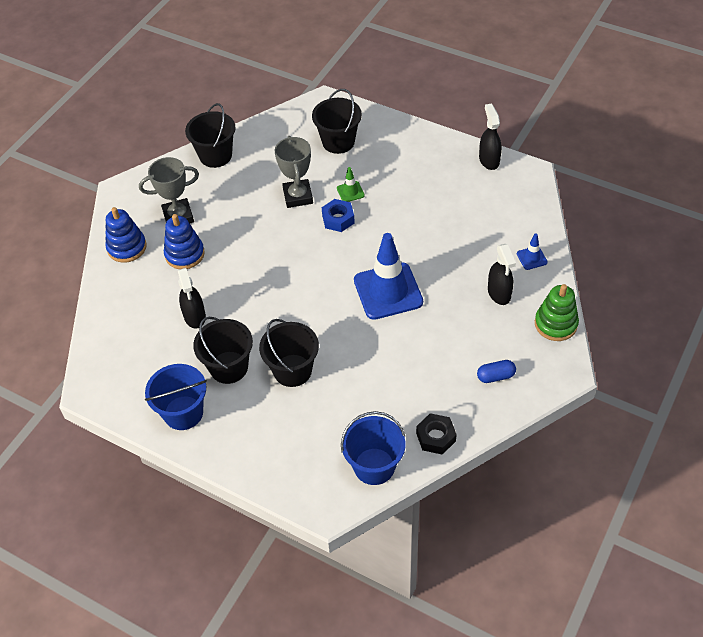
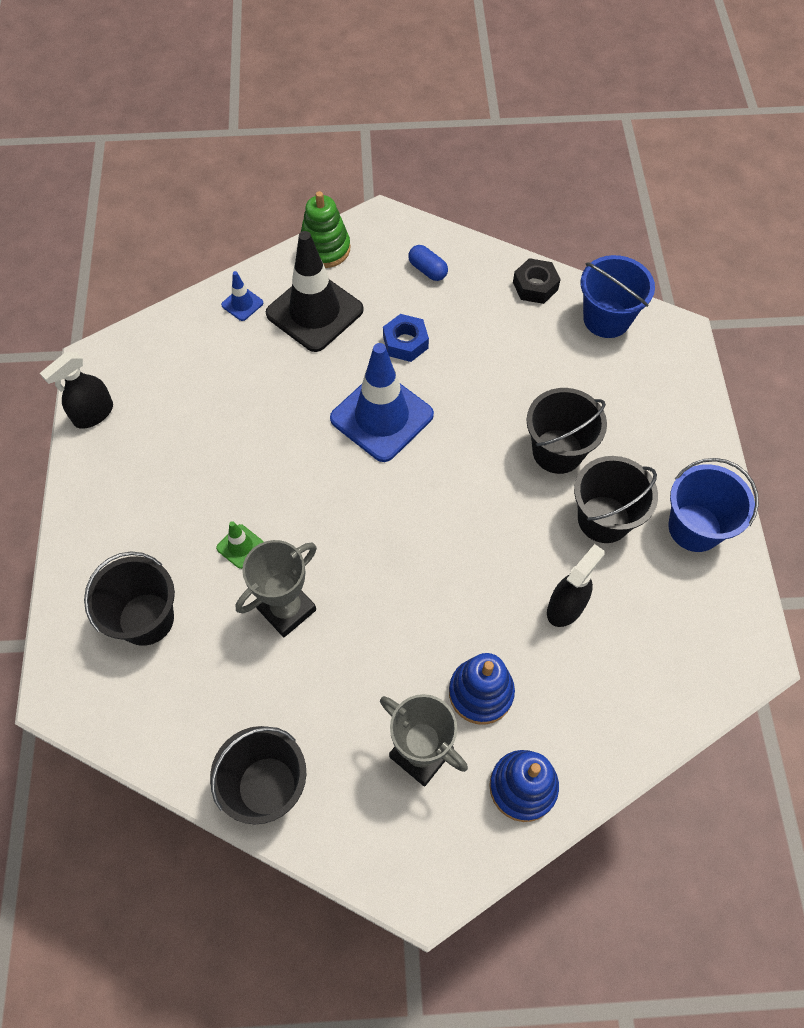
camera: 125 degrees left, 10 degrees up
blue nut [322,199,355,232] -> blue nut moved to [383,314,429,362]
black spray bottle [488,244,516,305] -> black traffic cone [266,231,364,352]

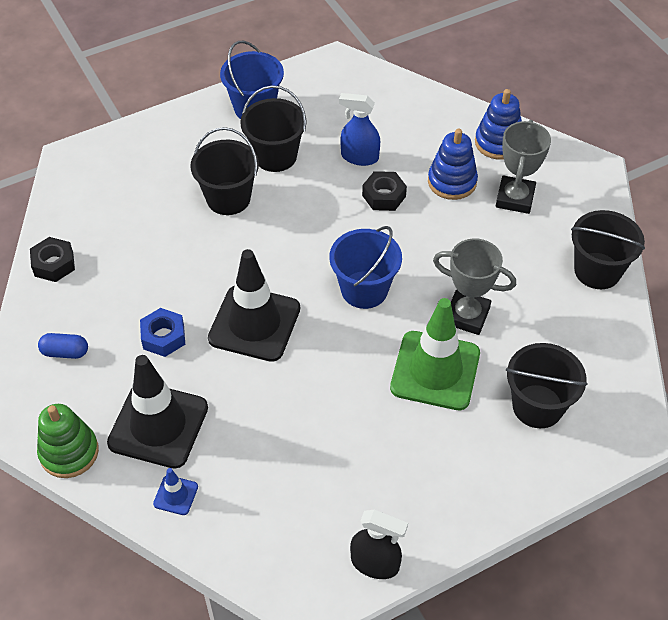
camera: 115 degrees left, 10 degrees down
green traffic cone [216,521,264,569] -> green traffic cone [390,298,480,410], size x2.32
blue traffic cone [330,343,434,462] -> black traffic cone [208,249,300,362]
blue capsule [408,245,448,281] -> blue capsule turned 75 degrees clockwise [38,333,88,359]
black spray bottle [547,544,605,627] -> blue spray bottle [339,93,380,166]
blue bucket [581,255,655,338] -> blue bucket moved to [329,226,402,309]
none -> black nut [362,171,407,211]

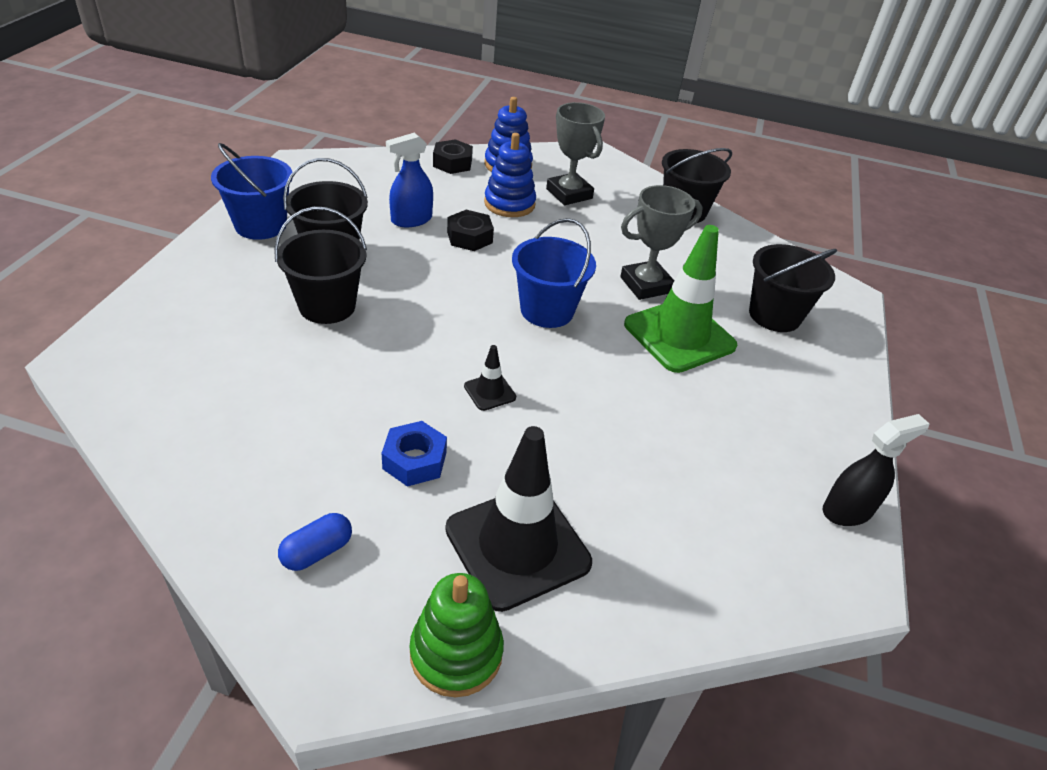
camera: 50 degrees left, 10 degrees down
black nut [30,237,75,282] -> black nut moved to [433,139,473,174]
blue traffic cone [153,468,198,515] -> none
black traffic cone [208,249,300,362] -> black traffic cone [464,345,516,411], size x0.43

